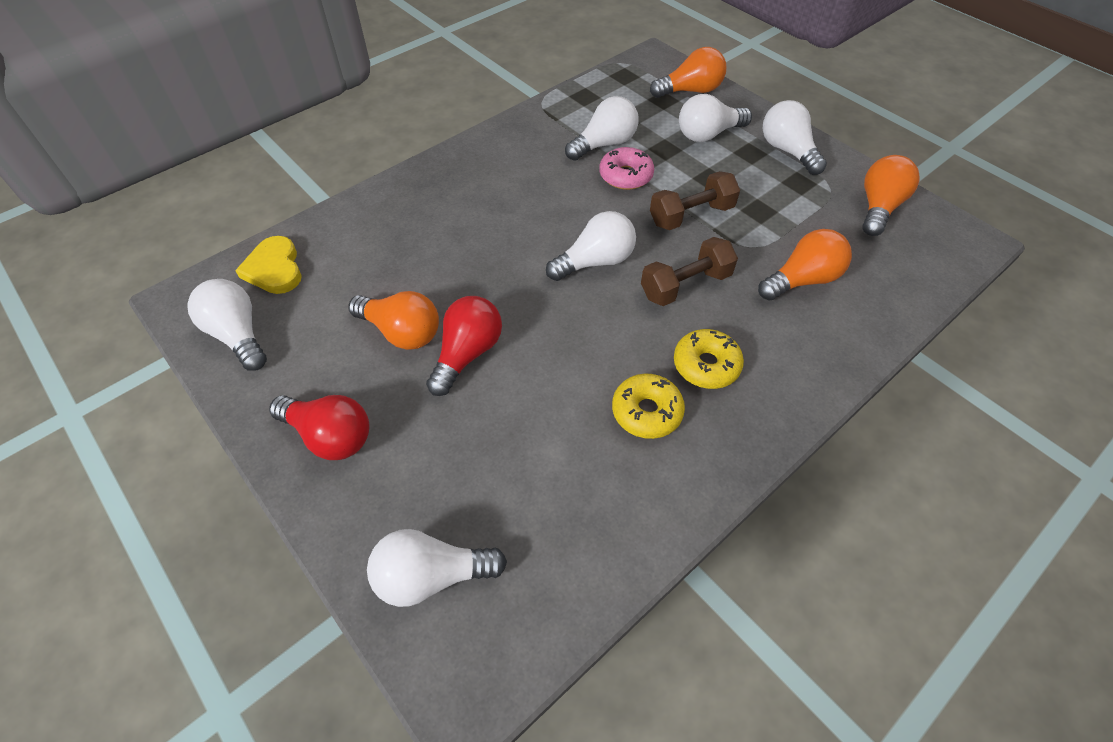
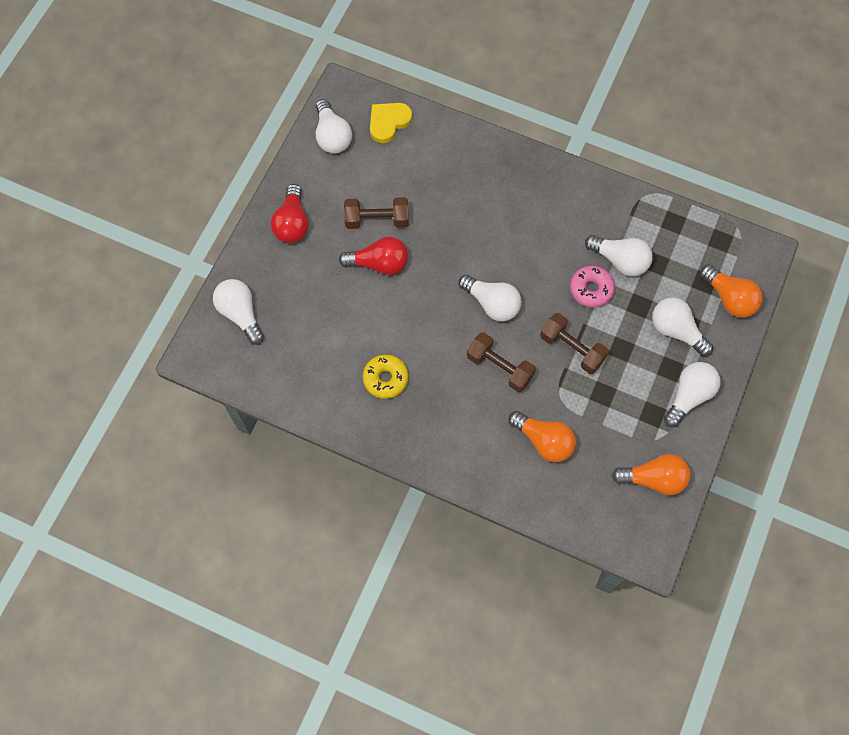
camera: 65 degrees right, 15 degrees up
white light bulb [187,279,267,371] -> white light bulb turned 135 degrees clockwise [316,99,352,153]
orange light bulb [348,291,439,350] -> brown dumbbell [344,197,409,229]
yellow donut [674,329,744,389] -> none

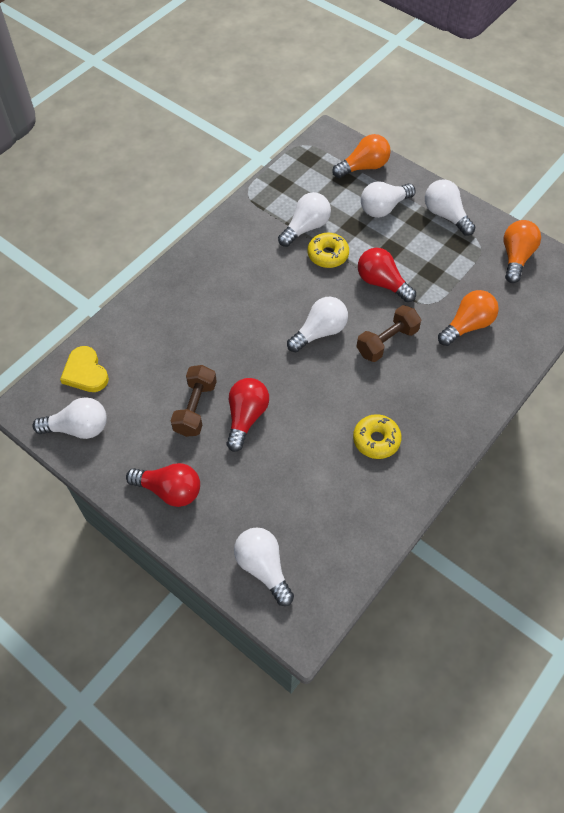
camera: 75 degrees left, 10 degrees down
white light bulb [213,279,264,345] -> white light bulb turned 75 degrees clockwise [234,527,294,606]
brown dumbbell [540,313,609,374] -> red light bulb [358,248,416,302]
pink donut [570,266,615,308] -> yellow donut [307,233,349,268]

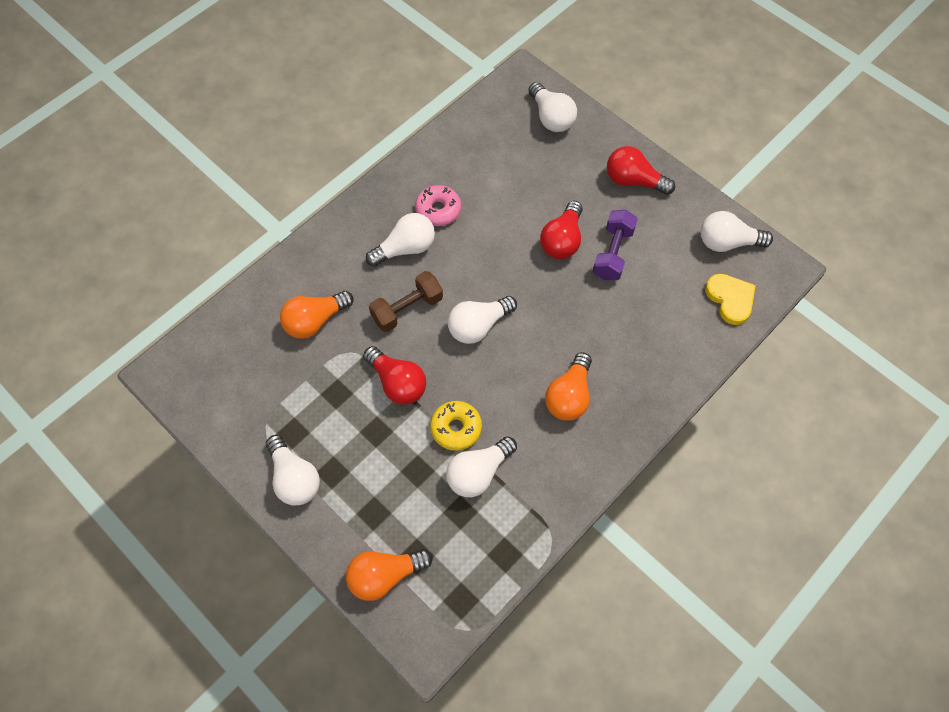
camera: 175 degrees left, 5 degrees up
brown dumbbell [170,365,217,437] -> purple dumbbell [593,210,638,280]
yellow donut [353,414,402,459] -> pink donut [415,185,461,226]
white light bulb [361,182,416,218] -> white light bulb moved to [366,213,435,267]
orange light bulb [504,220,541,283] -> orange light bulb moved to [545,352,592,421]

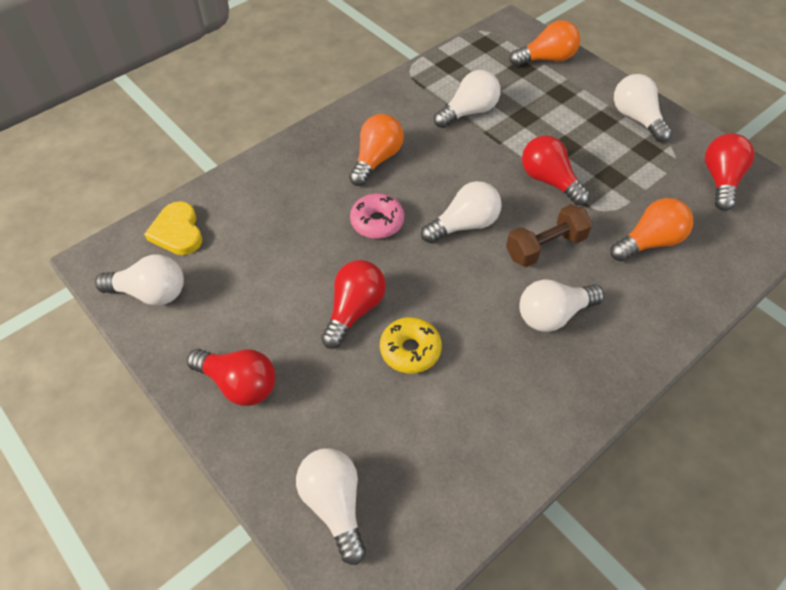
camera: 175 degrees left, 10 degrees down
pink donut [415,185,461,226] -> pink donut moved to [350,193,404,239]
yellow donut [430,401,482,451] -> yellow donut moved to [380,317,442,374]
purple dumbbell [593,210,638,280] -> none
none -> red light bulb [705,133,754,211]

